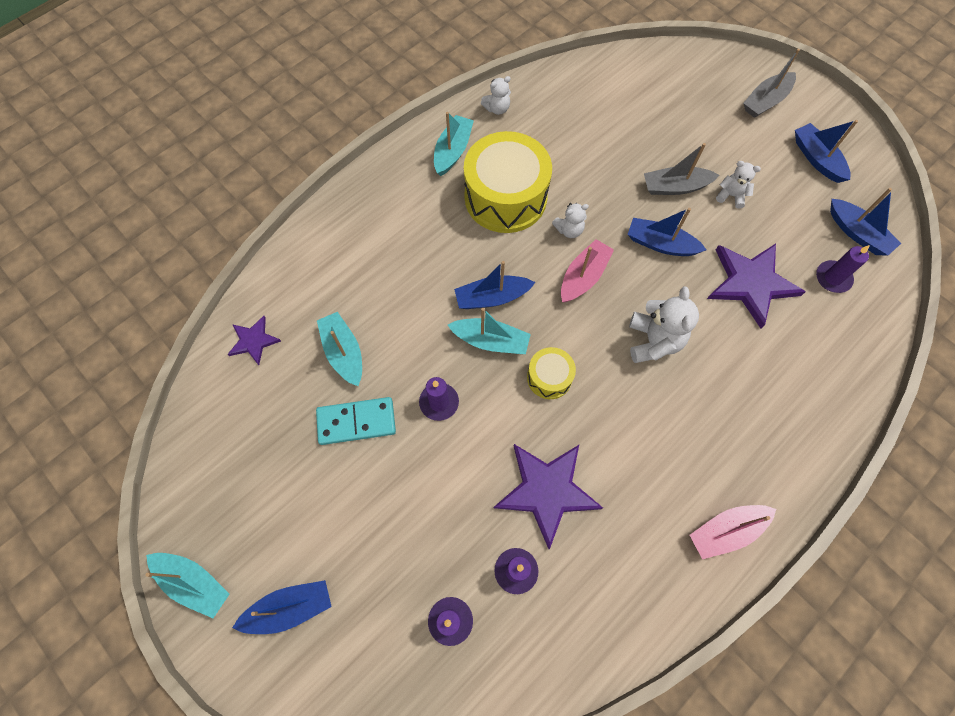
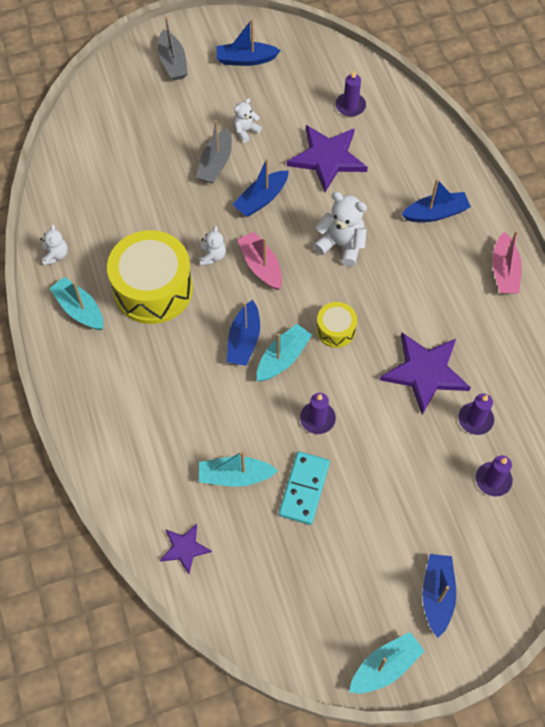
camera: 65 degrees left, 5 degrees down
blue boat [830,188,901,255] -> blue boat moved to [401,179,471,222]

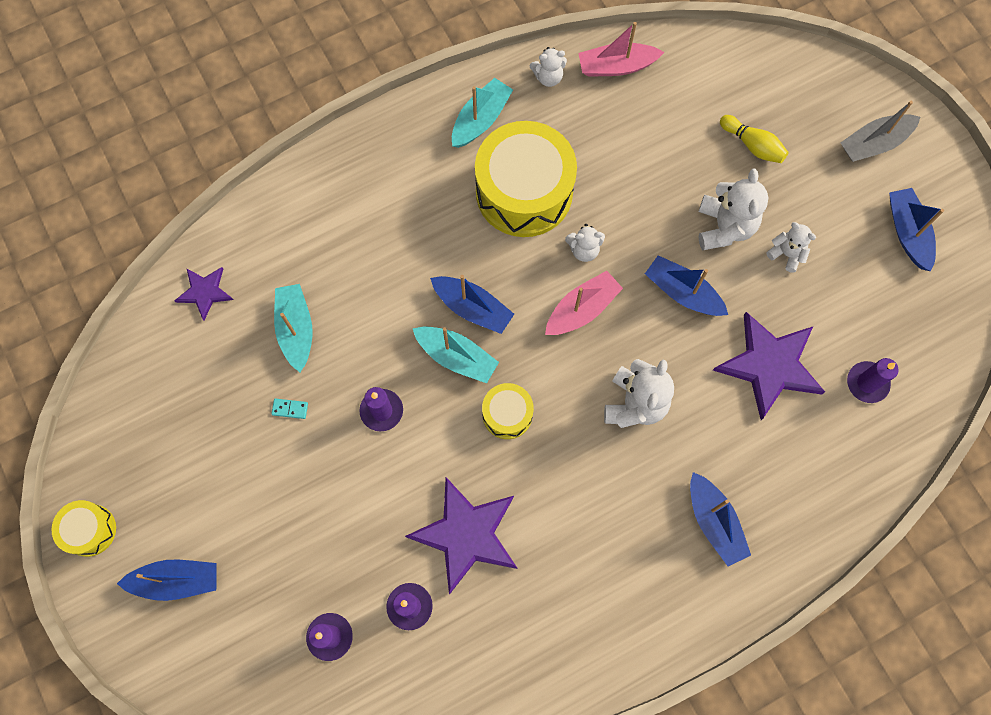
camera: 80 degrees right, 10 degrees up
grey boat [196,120,232,184] -> white teddy bear [699,168,768,250]
blue boat [227,300,260,366] -> blue boat turned 150 degrees counterclockwise [430,275,514,334]
turquoise domino [279,451,330,525] -> turquoise domino [271,398,308,419], size x0.42
turquoise boat [349,632,424,693] -> yellow drum [51,500,116,557]
pink boat [492,231,522,294] -> pink boat moved to [579,22,664,77]
none -> yellow bowling pin [720,115,789,163]

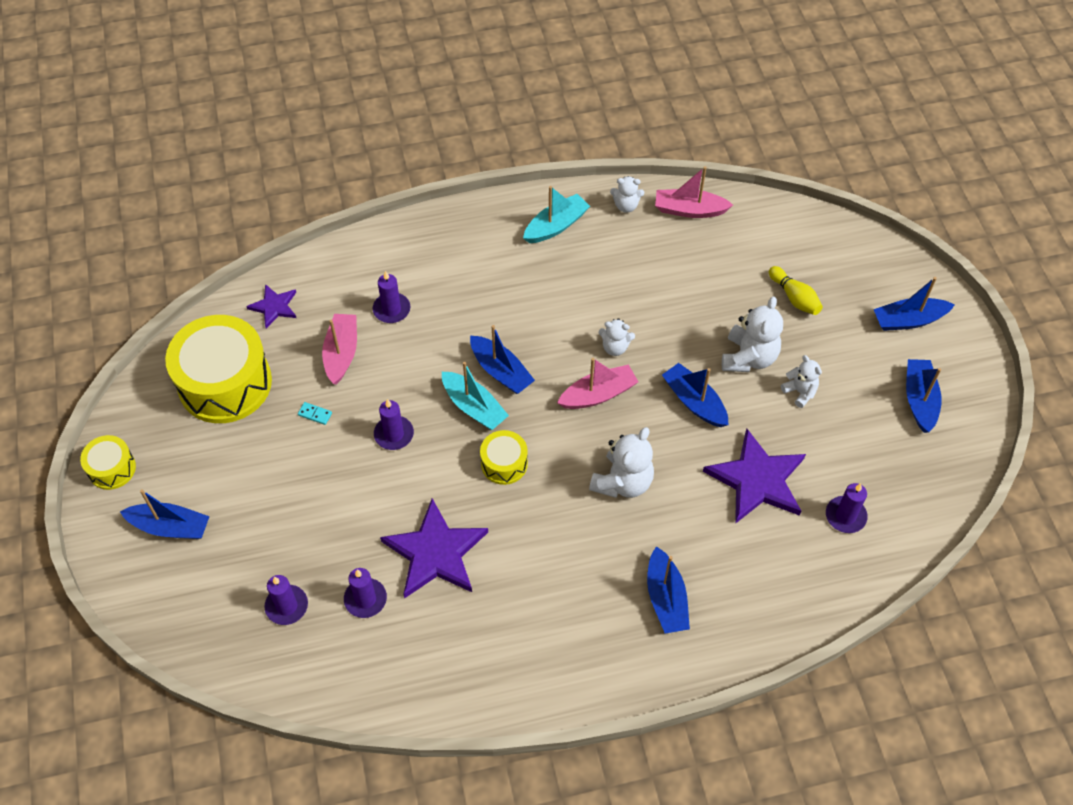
camera: 15 degrees right, 15 degrees down
turquoise boat [274,284,313,372] -> pink boat [322,314,357,385]
yellow drum [475,121,577,237] -> yellow drum moved to [165,315,272,423]
grey boat [841,101,920,162] -> blue boat [874,277,955,331]
none -> purple candle [373,271,410,323]

